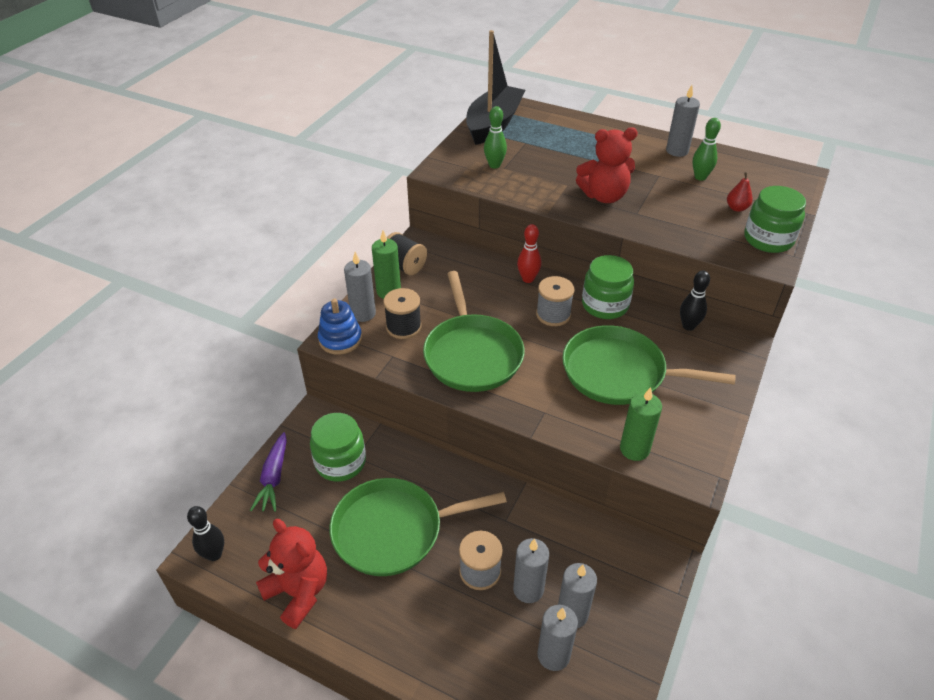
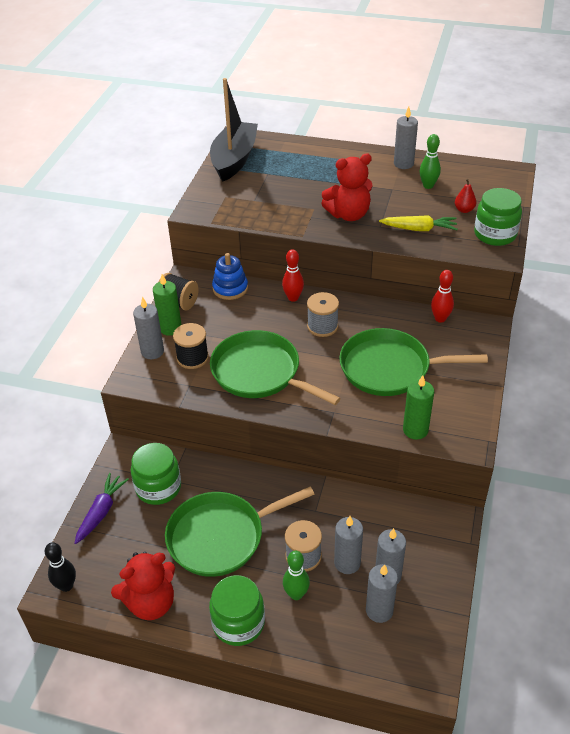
camera: 10 degrees left, 0 degrees up
purple carrot [250,432,287,512] -> purple carrot turned 150 degrees counterclockwise [74,473,129,544]
red teddy bear [256,519,327,629] -> red teddy bear turned 120 degrees clockwise [111,552,175,620]
blue stacking toy [318,299,362,355] -> blue stacking toy moved to [212,253,248,300]
green pan [423,271,525,392] -> green pan turned 150 degrees clockwise [210,330,341,405]
green bowling pin [484,106,507,169] -> green bowling pin moved to [283,551,310,600]
green jar [582,255,634,319] -> green jar moved to [209,575,265,646]
black bowling pin [680,271,710,331] -> red bowling pin [431,270,454,323]
none -> yellow carrot [379,215,458,231]

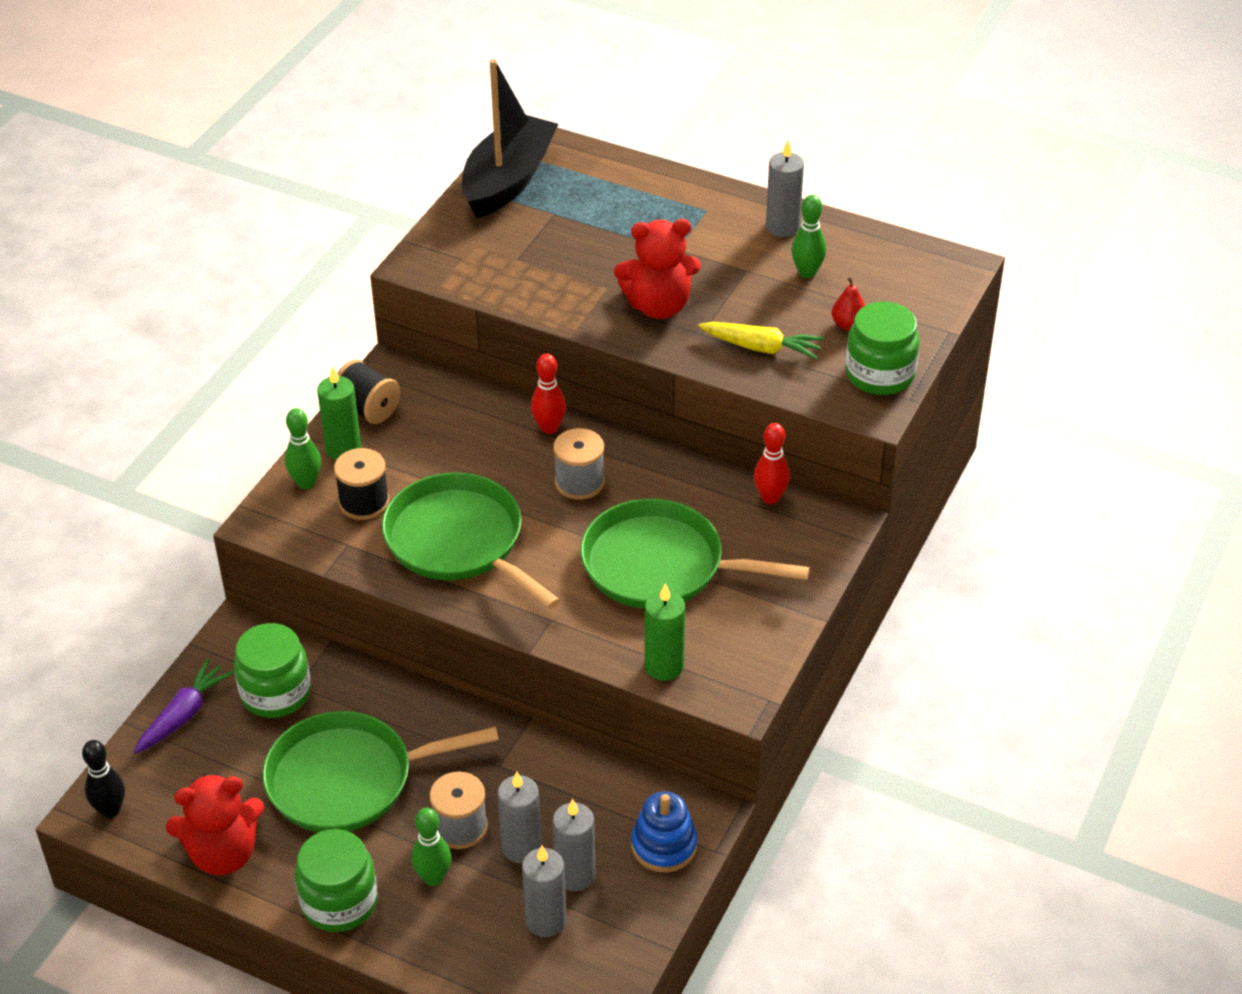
camera: 10 degrees right, 0 degrees up
grey candle [133,297,164,359] -> green bowling pin [285,408,321,489]
blue stacking toy [212,253,248,300] -> blue stacking toy moved to [631,791,697,872]

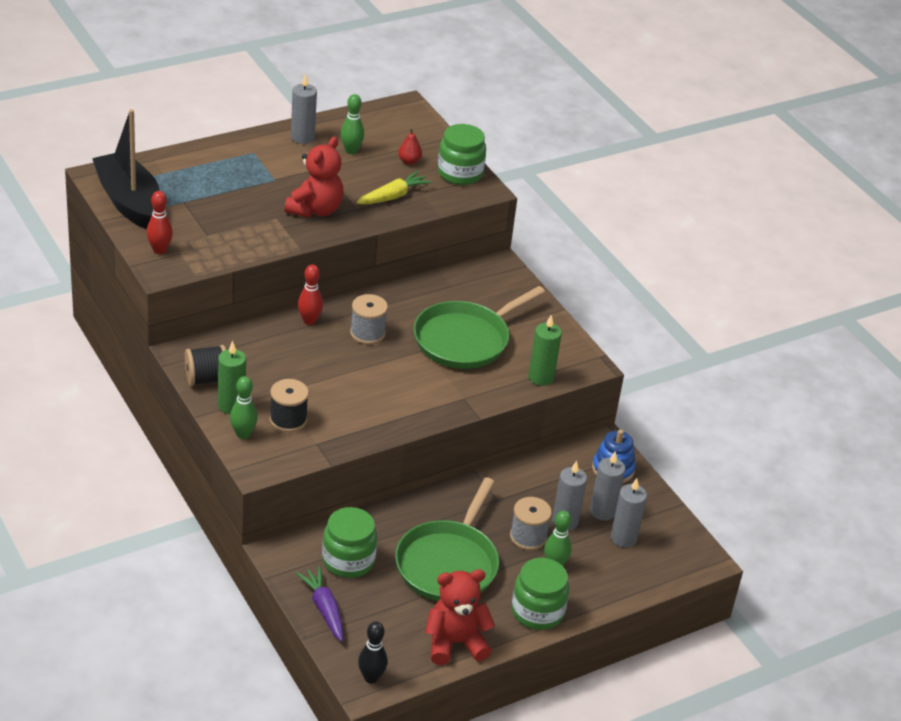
camera: 60 degrees left, 5 degrees down
red teddy bear [166,774,264,875] -> red teddy bear turned 120 degrees counterclockwise [425,569,495,665]
green pan [382,473,560,609] -> none
red bowling pin [754,423,790,504] -> red bowling pin moved to [146,191,173,254]

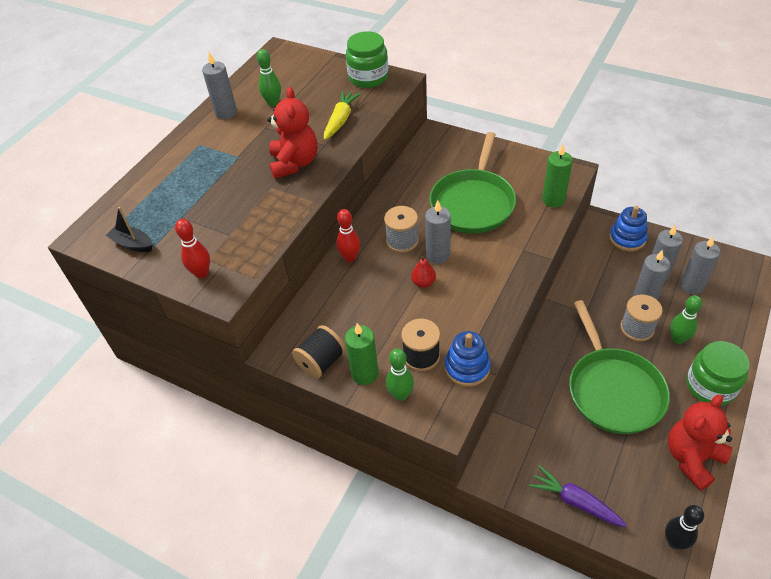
camera: 25 degrees left, 10 degrees up
black boat [92,109,160,229] -> black boat [106,207,152,252], size x0.45
green jar [322,507,377,578] -> none
red pear [398,128,422,165] -> red pear moved to [411,256,436,288]
none -> grey candle [425,201,451,264]
none -> blue stacking toy [445,331,491,387]

